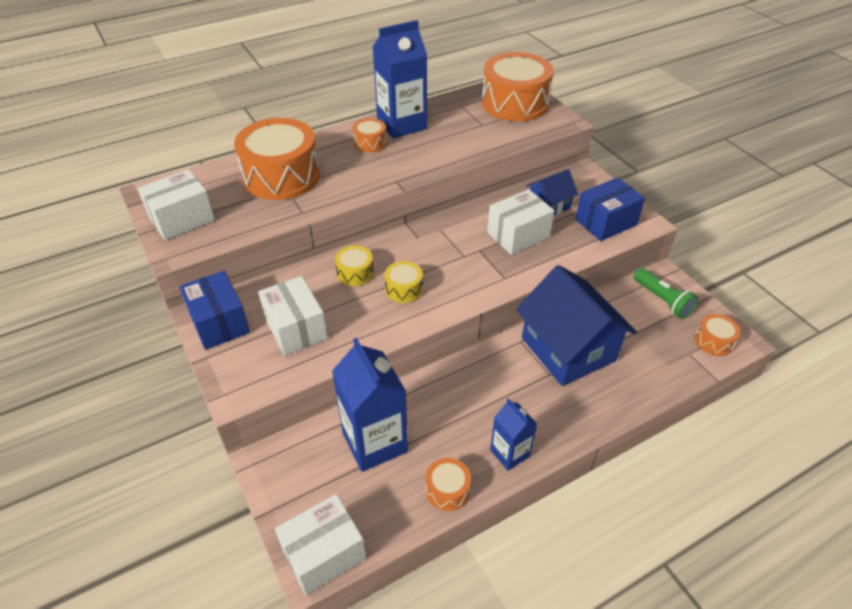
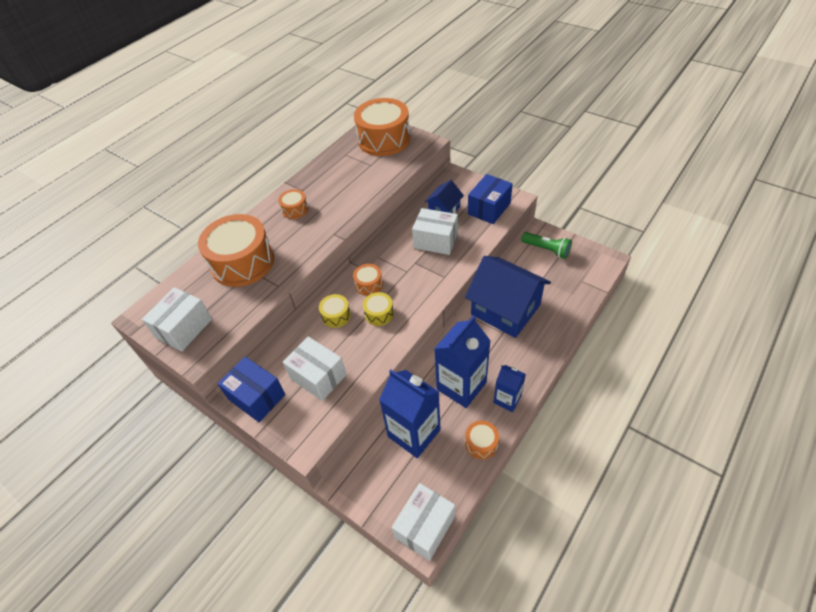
camera: 20 degrees left, 5 degrees up
blue carton [373,20,427,139] -> blue carton moved to [434,315,491,408]
white box [487,189,554,255] -> white box turned 75 degrees clockwise [412,208,458,255]
orange drum [695,314,741,356] -> orange drum moved to [353,264,383,296]

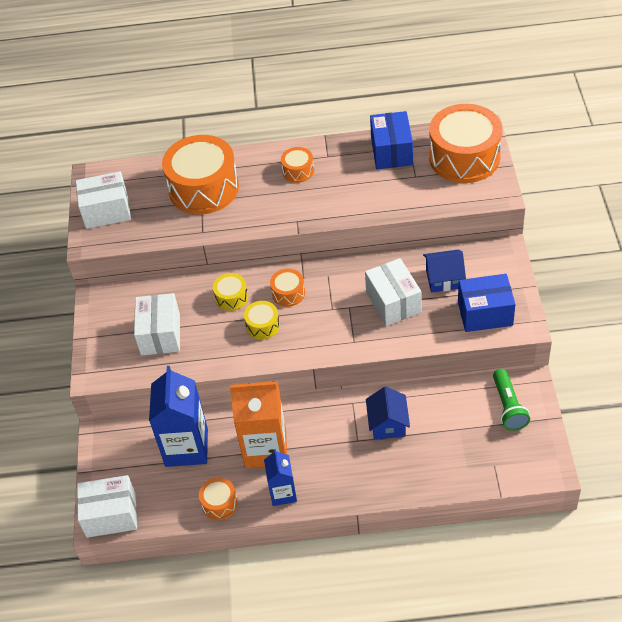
camera: 50 degrees right, 0 degrees up
blue box [217,357,285,422] -> blue box moved to [370,111,413,169]
blue carton [434,315,491,408] -> orange carton [230,381,287,468]
blue house [465,256,551,338] -> blue house [366,387,410,439], size x0.51

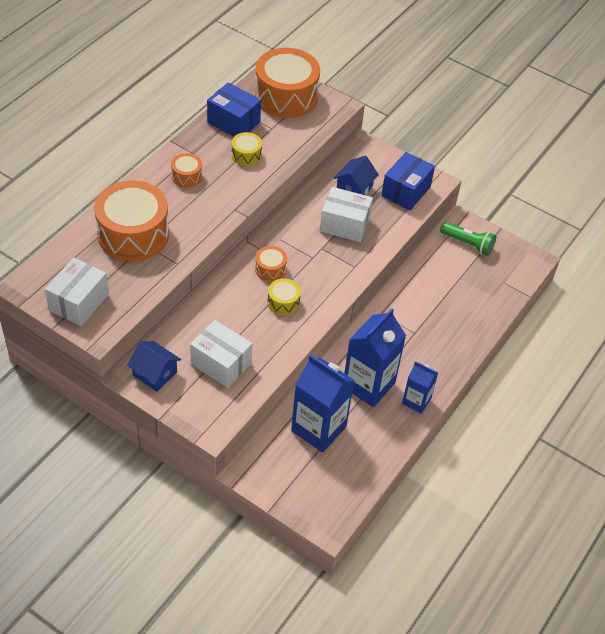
camera: 60 degrees left, 0 degrees up
white box [77,475,137,538] -> none
orange drum [199,477,238,520] -> none
yellow drum [213,273,248,311] -> yellow drum moved to [231,132,262,166]
orange carton [230,381,287,468] -> blue carton [344,308,406,407]
blue house [366,387,410,439] -> blue house moved to [127,341,181,392]

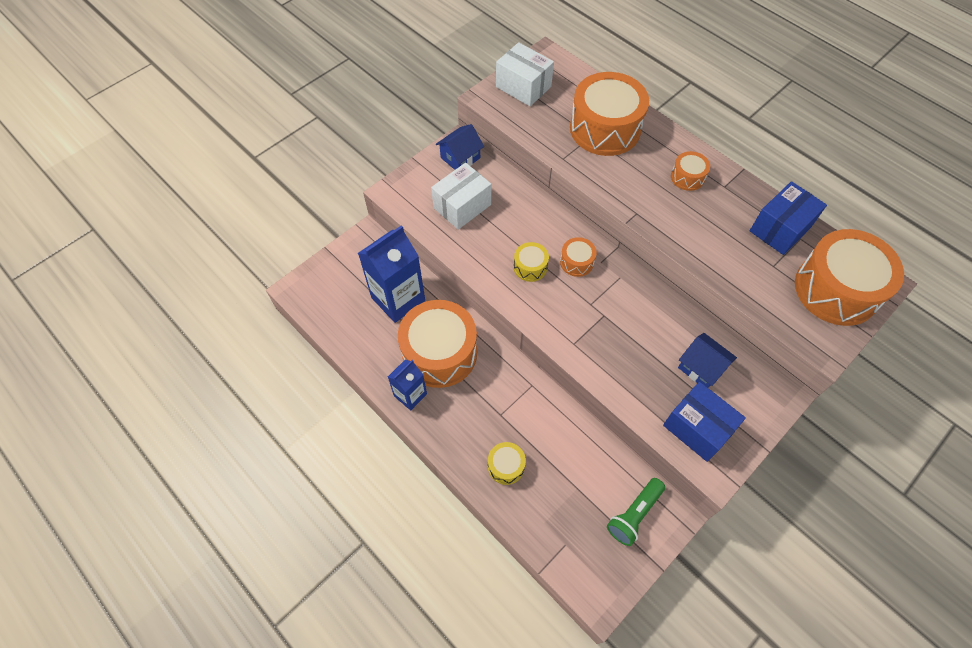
camera: 105 degrees right, 10 degrees up
yellow drum [231,132,262,166] -> yellow drum moved to [488,442,526,485]
white box [320,187,373,242] -> none
blue carton [344,308,406,407] -> orange drum [398,300,477,388]

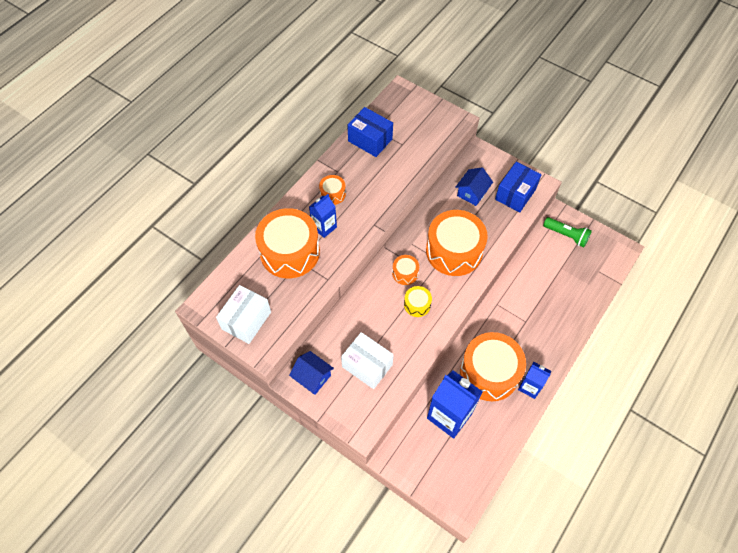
camera: 100 degrees left, 0 degrees up
yellow drum [488,442,526,485] -> none
orange drum [795,229,904,326] -> orange drum moved to [426,210,488,276]
none -> blue carton [309,194,337,238]

